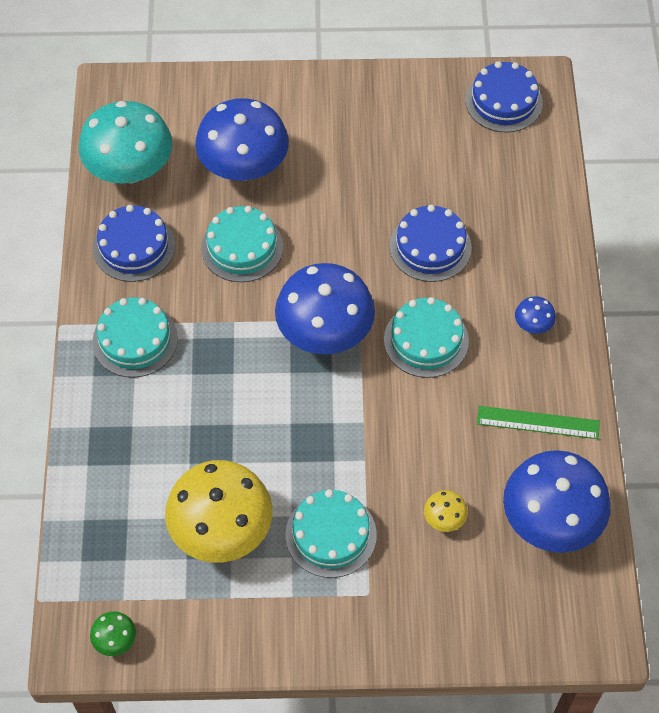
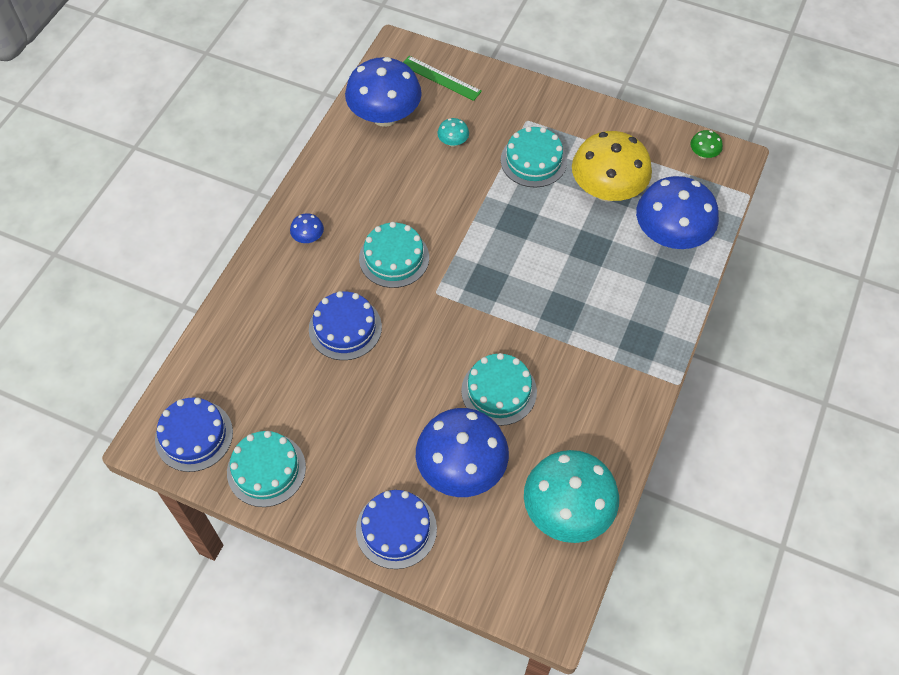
camera: 155 degrees left, 0 degrees up
turquoise cake [92,298,178,378] -> turquoise cake moved to [227,431,306,507]
blue cake [93,205,175,282] -> blue cake moved to [356,490,437,569]
blue mushroom [275,263,375,355] -> blue mushroom moved to [636,176,719,249]
yellow mushroom [424,490,468,532] -> turquoise mushroom [437,118,469,147]
green ruler [477,406,600,439] -> green ruler moved to [403,56,482,101]

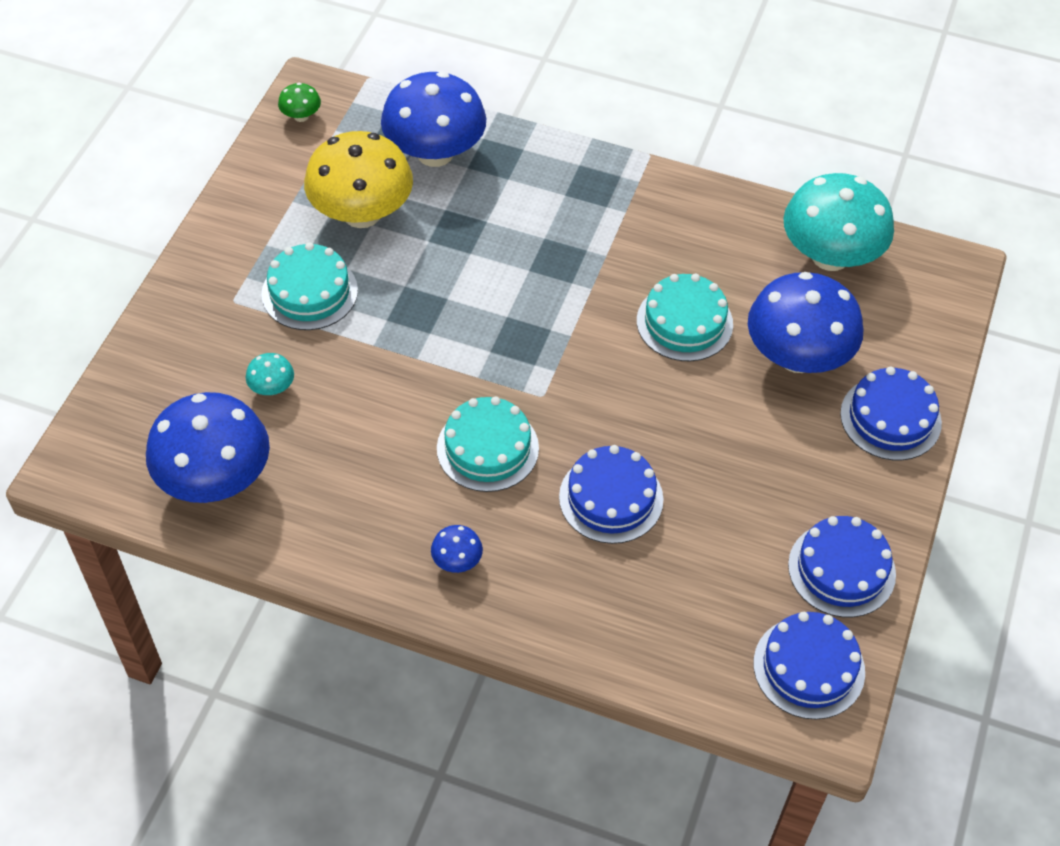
camera: 95 degrees left, 5 degrees down
turquoise cake [227,431,306,507] -> blue cake [788,516,896,618]
green ruler [403,56,482,101] -> none

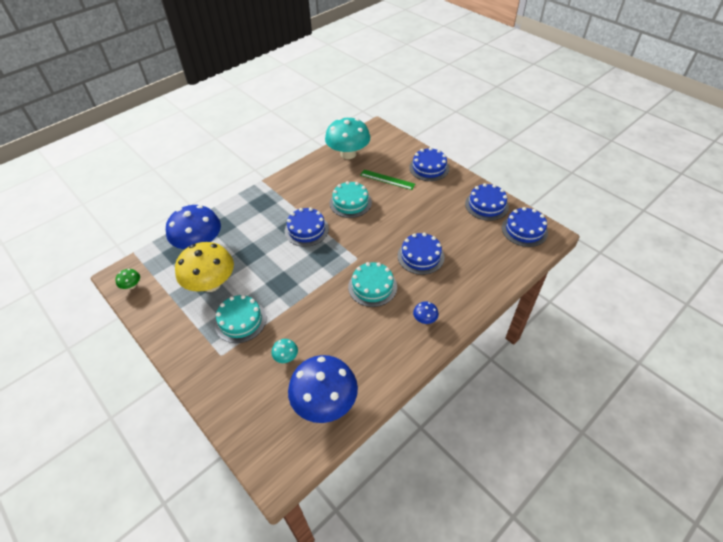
camera: 60 degrees left, 5 degrees down
blue mushroom [748,272,863,373] -> green ruler [360,170,415,190]
none -> blue cake [285,207,329,247]

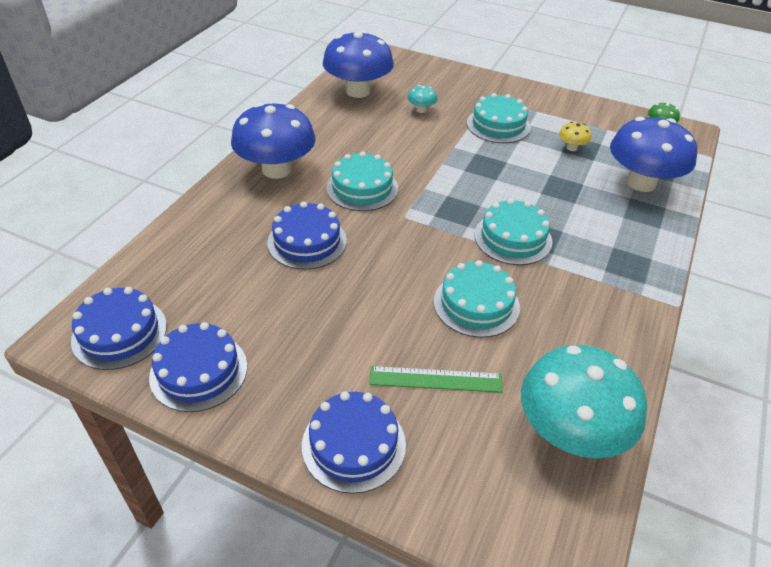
camera: 155 degrees right, 5 degrees down
yellow mushroom [175,242,234,292] -> yellow mushroom [559,122,591,151], size x0.42
blue cake [285,207,329,247] -> turquoise cake [474,199,552,265]
blue mushroom [413,302,439,324] -> blue mushroom [231,103,316,179], size x2.40

